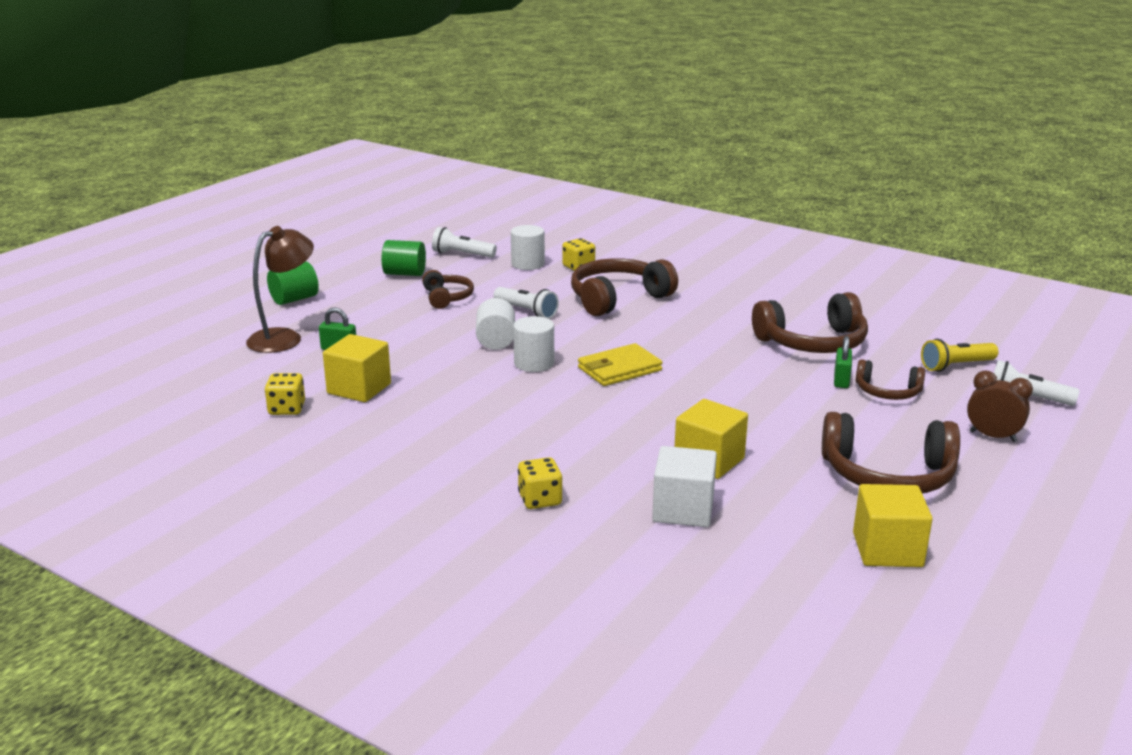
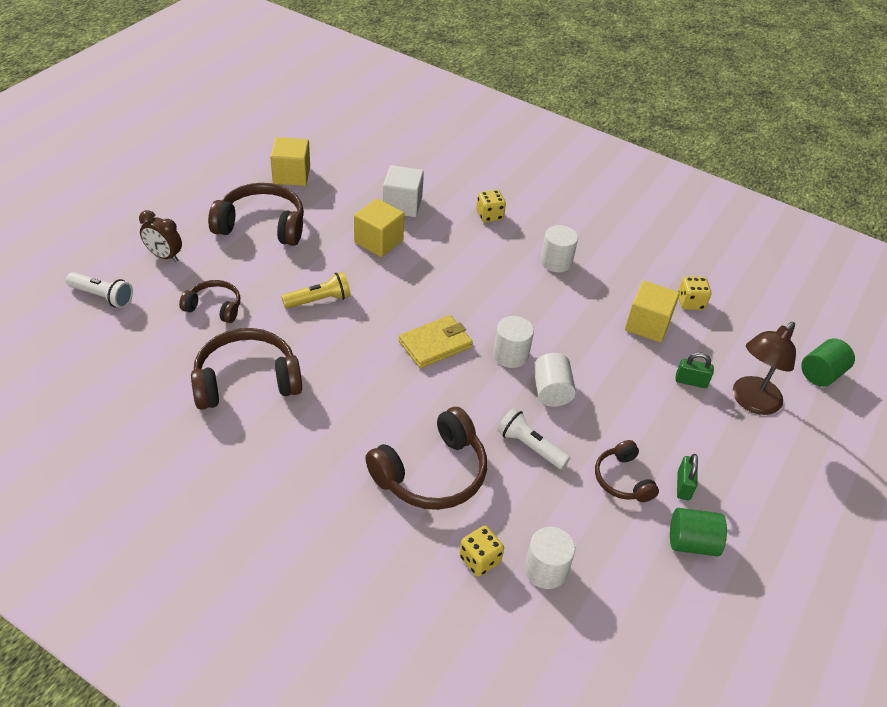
camera: 175 degrees right, 20 degrees up
green cylinder [267,261,319,305] -> green cylinder moved to [801,339,855,387]
white flashlight [432,227,497,258] -> none
green padlock [834,336,852,388] -> green padlock moved to [677,454,698,500]
yellow flashlight [921,339,998,372] -> yellow flashlight moved to [281,272,351,309]
none -> white cylinder [541,225,578,272]

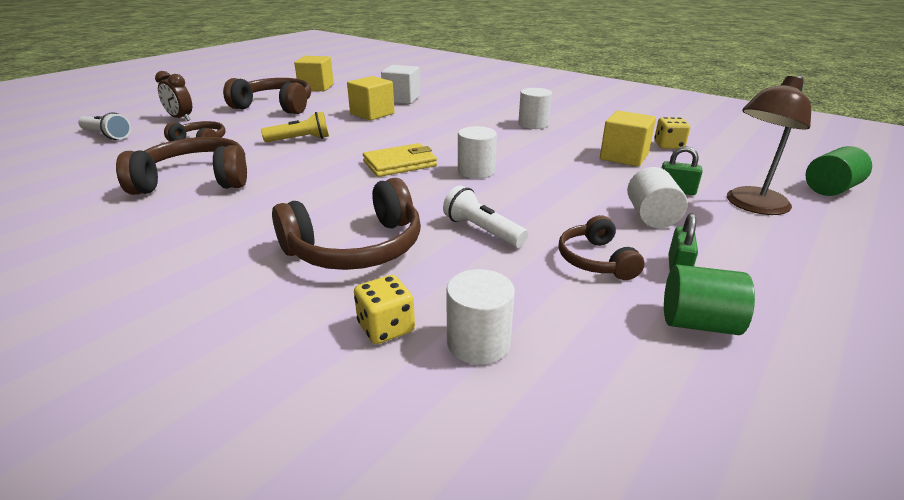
camera: 10 degrees right, 15 degrees down
yellow dice [476,190,506,222] -> none
white cylinder [533,353,576,407] -> white cylinder moved to [627,167,688,228]

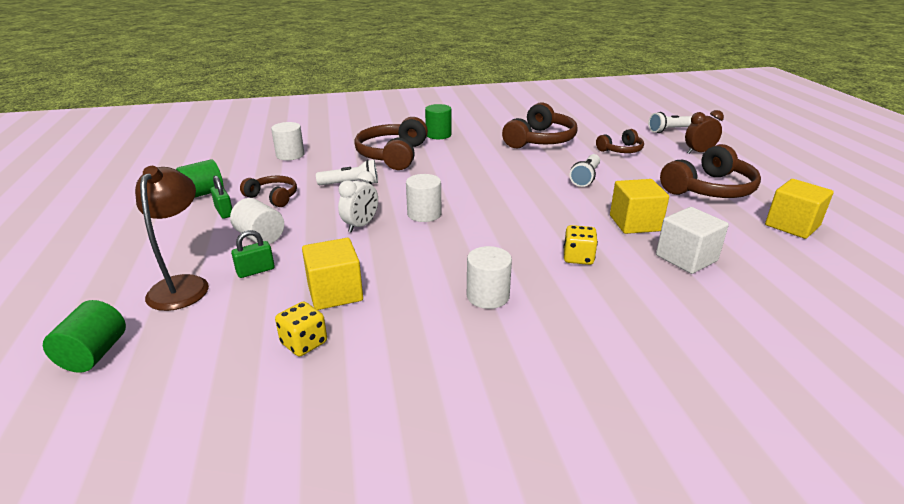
camera: 130 degrees right, 0 degrees up
yellow flashlight [261,112,329,142] -> white flashlight [570,154,600,187]
yellow dice [354,275,415,344] -> yellow dice moved to [564,225,598,265]
yellow wallet [363,143,437,177] -> none
none -> white clock [338,171,378,233]
none -> green cylinder [425,104,452,139]

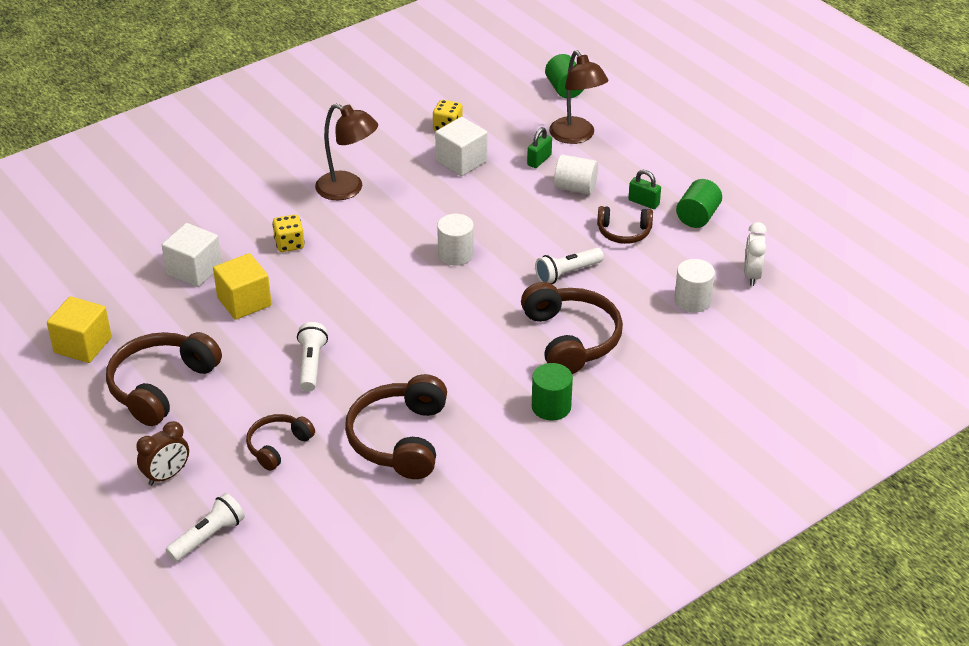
camera: 155 degrees right, 10 degrees up
yellow cube [302,238,363,310] -> white cube [435,117,487,176]
white clock [338,171,378,233] -> white clock moved to [744,222,767,286]
white cylinder [467,246,512,309] -> brown lamp [315,104,378,200]

